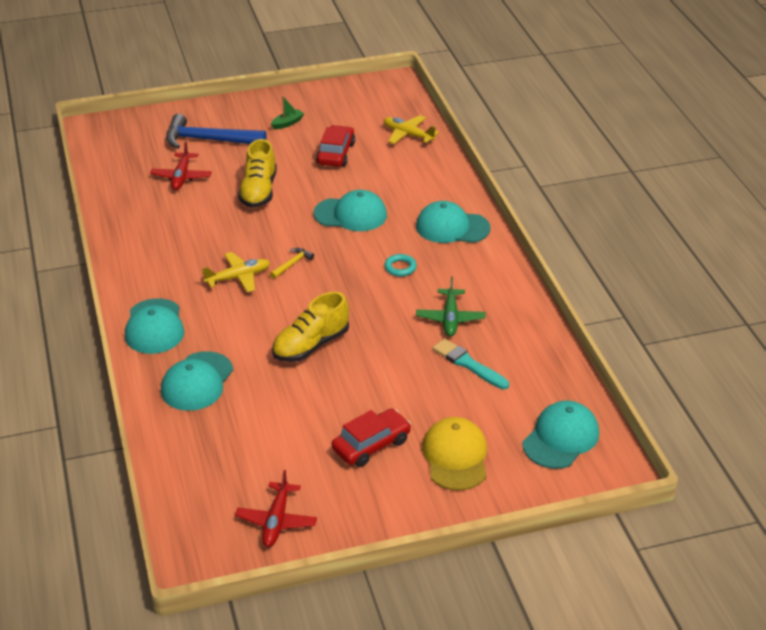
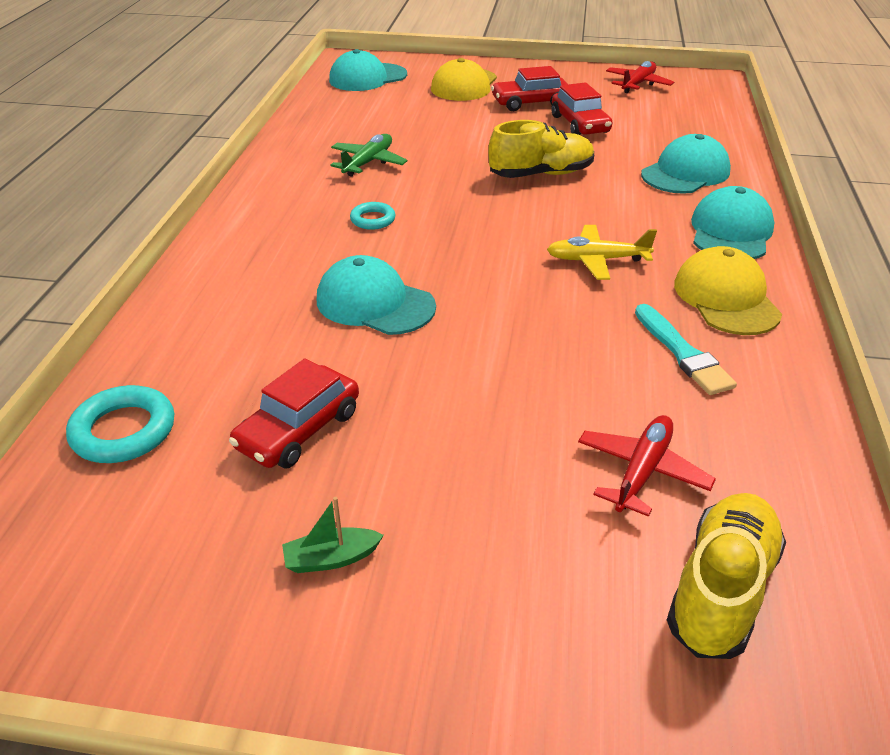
camera: 155 degrees left, 0 degrees up
blue hammer [166,114,267,149] -> none
yellow shoe [238,139,277,208] -> yellow shoe moved to [667,493,786,659]
yellow hammer [270,248,314,279] -> none
yellow plane [384,115,439,144] -> turquoise ring [66,385,174,463]
turquoise cap [416,201,490,243] -> none
turquoise brush [433,339,509,389] -> turquoise brush moved to [635,304,737,395]
none -> red car [551,82,612,135]
none -> yellow cap [674,246,782,335]

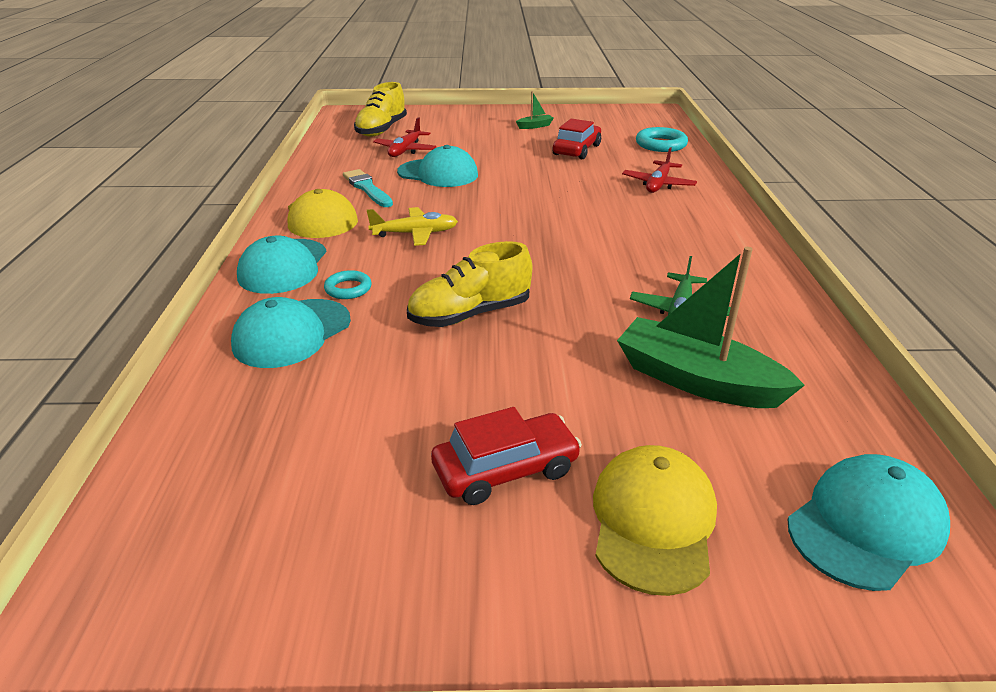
camera: 170 degrees right, 5 degrees down
turquoise cap [317,255,436,335] -> turquoise cap moved to [397,145,478,187]
turquoise ring [350,202,395,230] -> turquoise ring moved to [324,270,372,299]
red car [551,82,612,135] -> none
red plane [606,61,674,93] -> red plane moved to [622,147,697,193]
none -> green boat [617,247,805,408]

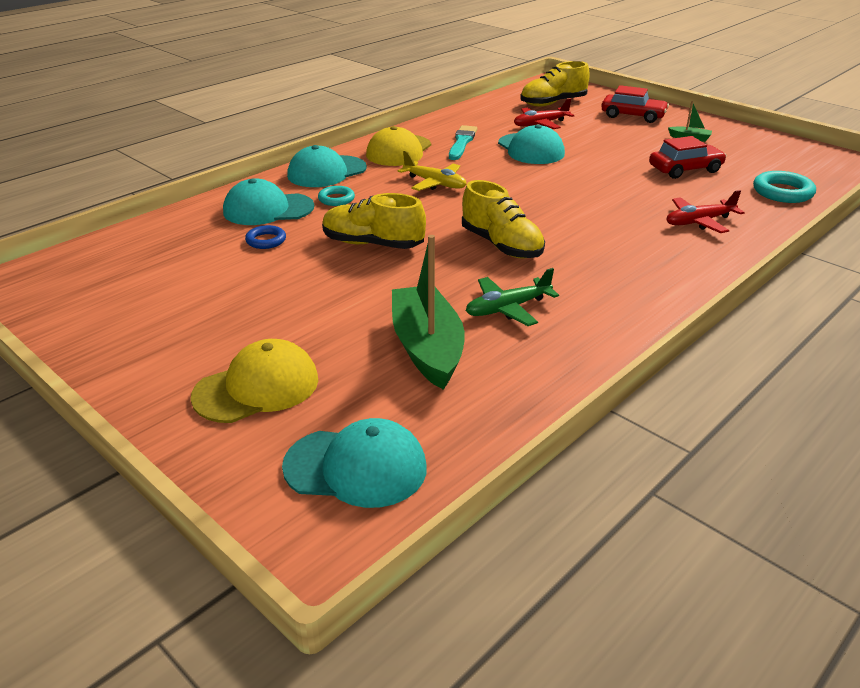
camera: 45 degrees right, 0 degrees up
red car [431,407,582,505] -> red car moved to [601,85,669,123]
none -> blue ring [245,225,286,249]
none -> yellow shoe [462,180,545,258]

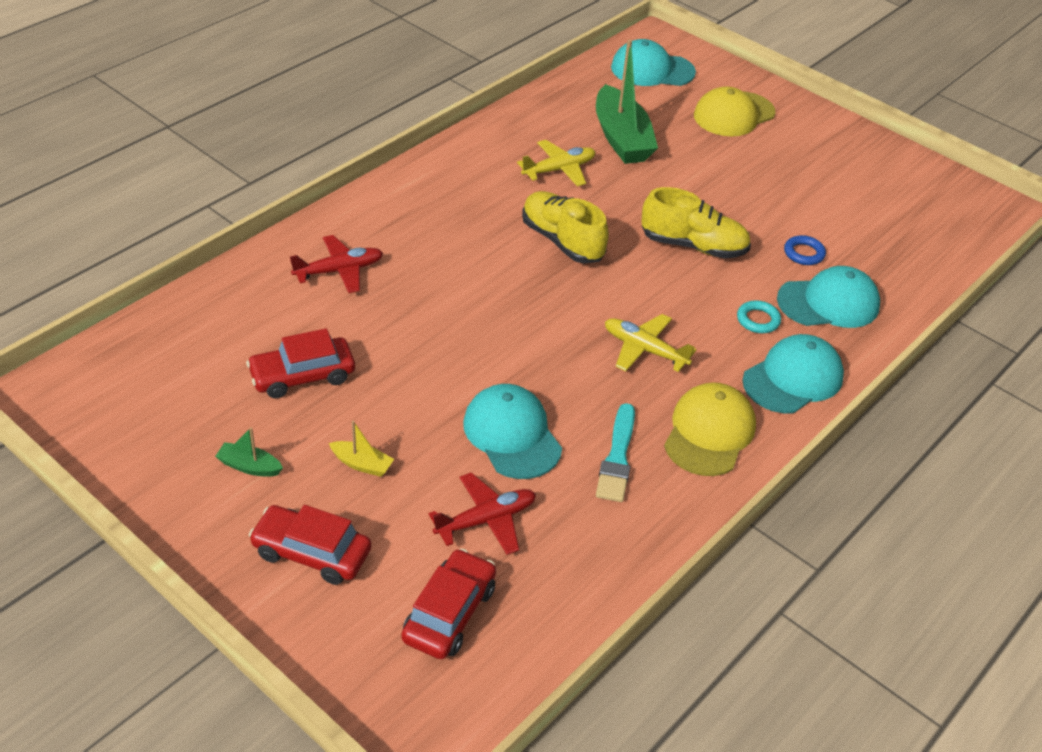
camera: 175 degrees right, 10 degrees up
green plane [466,268,559,326] -> yellow plane [517,140,595,186]
yellow shoe [520,61,590,107] -> red car [401,549,496,659]
turquoise ring [753,171,816,203] -> none
none -> yellow boat [329,421,394,477]

